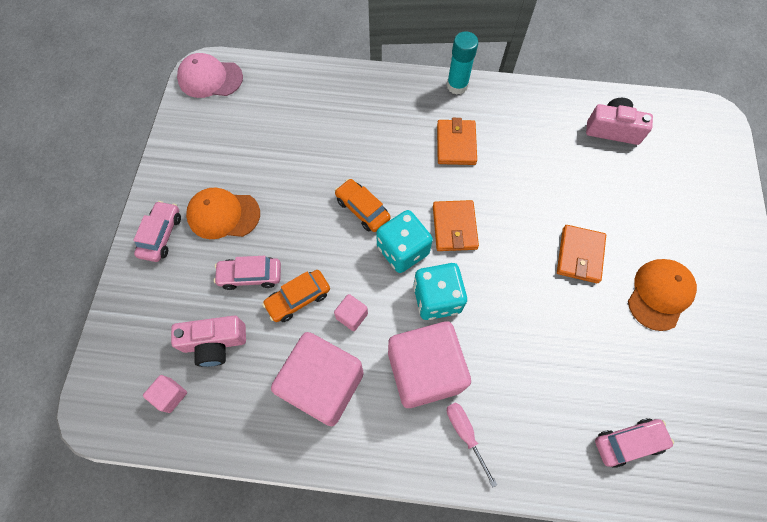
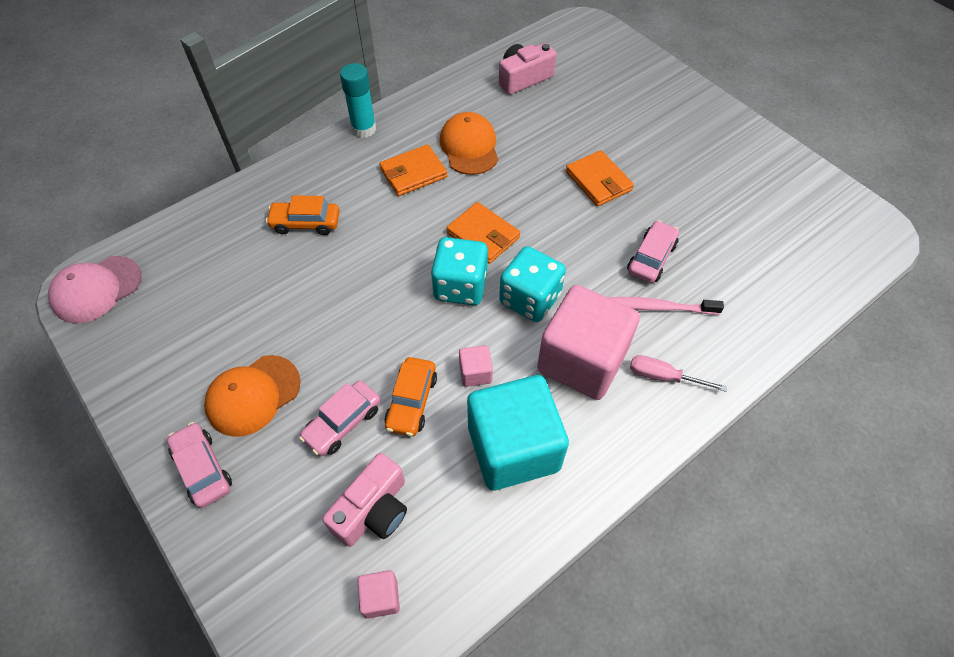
camera: 45 degrees left, 10 degrees down
pink cube [271,332,364,426] -> turquoise cube [467,375,569,491]
orange car [335,179,390,232] -> orange car moved to [266,195,340,235]
orange wallet [437,118,477,165] -> orange wallet turned 75 degrees counterclockwise [379,144,448,196]
pink car [595,418,674,468] -> pink car moved to [627,220,679,283]
orange cap [628,259,697,331] -> orange cap moved to [440,112,498,175]
none -> pink toothbrush [607,297,724,314]

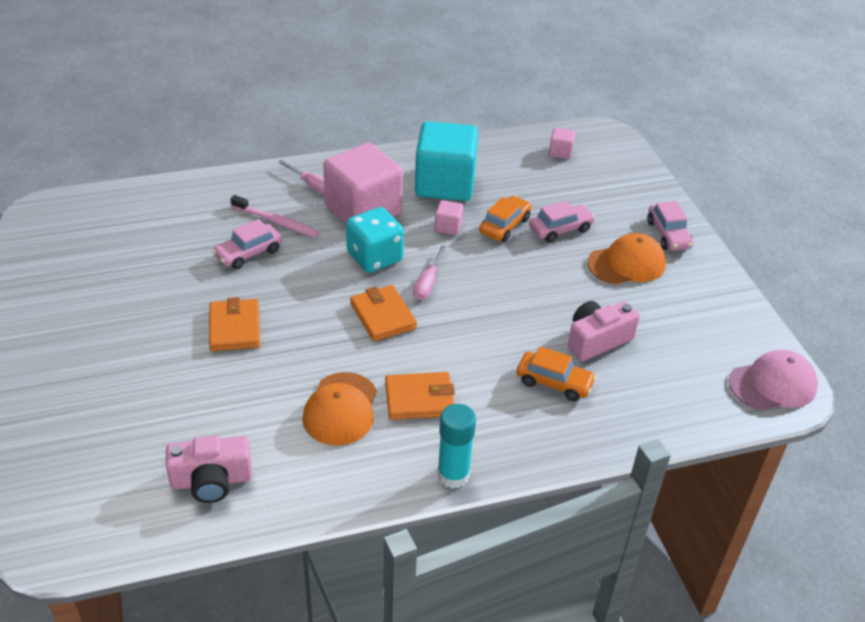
camera: 160 degrees left, 15 degrees down
pink camera [322,453,407,547] -> pink camera moved to [568,301,640,361]
turquoise dice [431,237,488,305] -> pink screwdriver [413,245,446,300]

